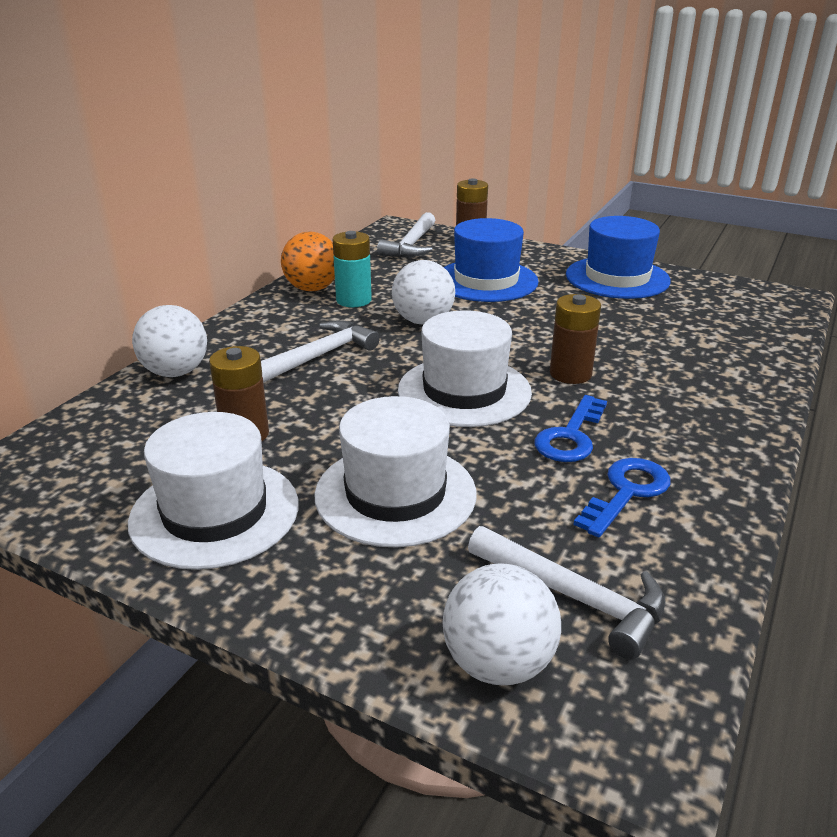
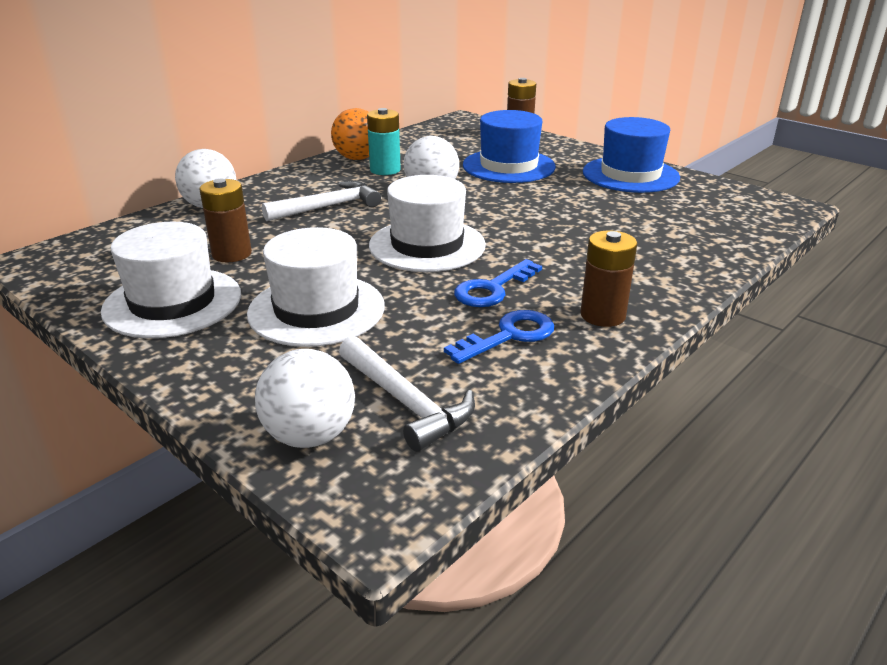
camera: 15 degrees right, 0 degrees up
white hammer [377,212,435,258] -> none
brown battery [550,294,601,384] -> brown battery moved to [580,230,637,327]

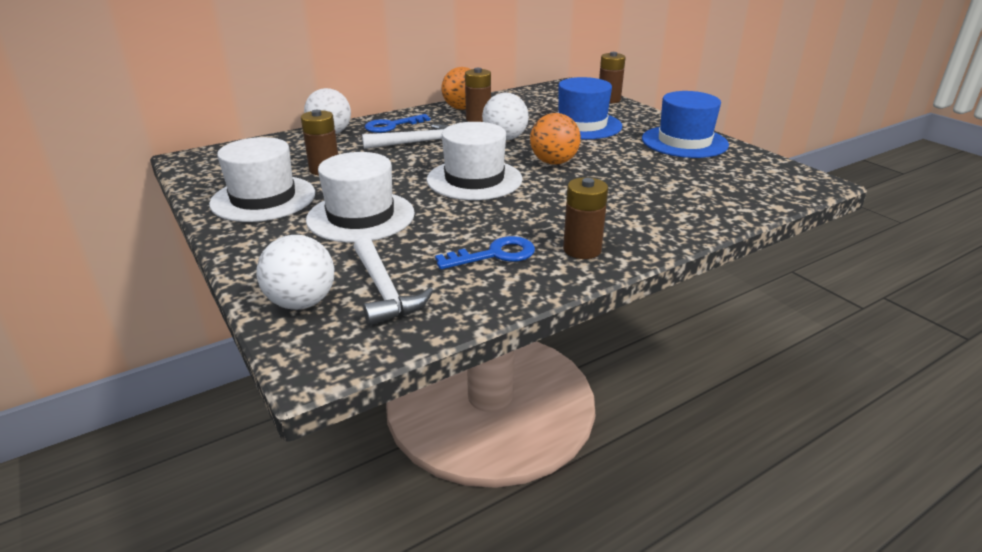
camera: 15 degrees right, 0 degrees up
turquoise battery [367,108,401,175] -> brown battery [465,68,491,122]
blue key [454,259,542,307] -> blue key moved to [365,114,431,133]
none -> orange ball [530,113,581,165]

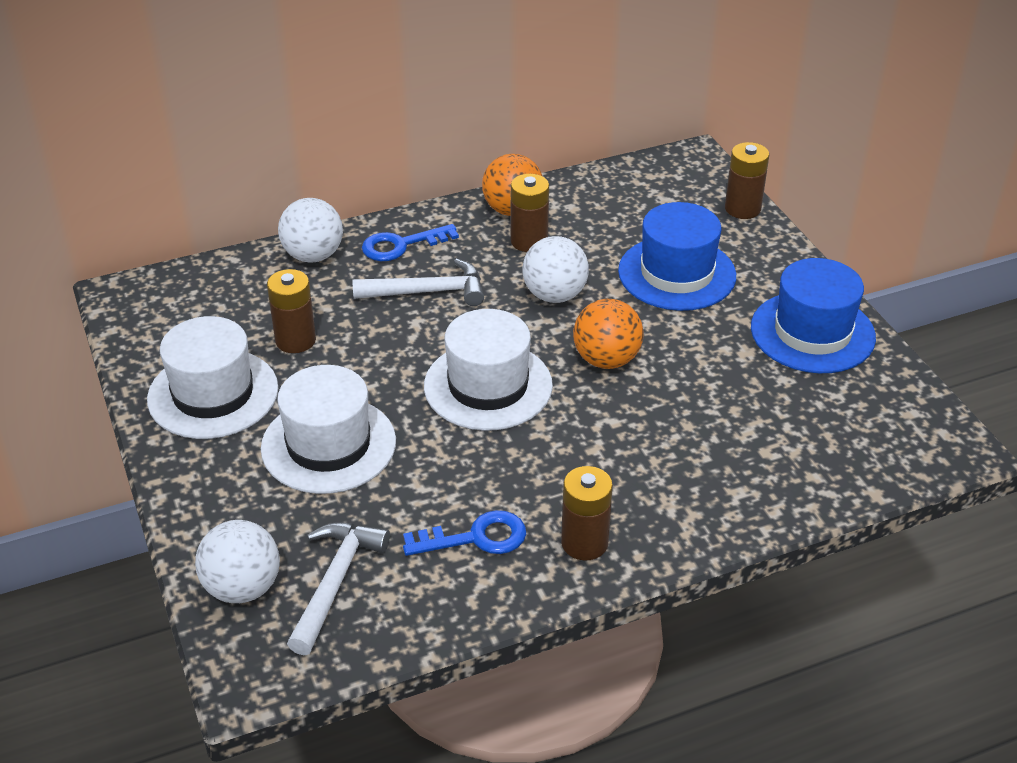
camera: 10 degrees right, 10 degrees up
white hammer [354,236,433,326] -> white hammer turned 150 degrees counterclockwise [287,522,390,655]

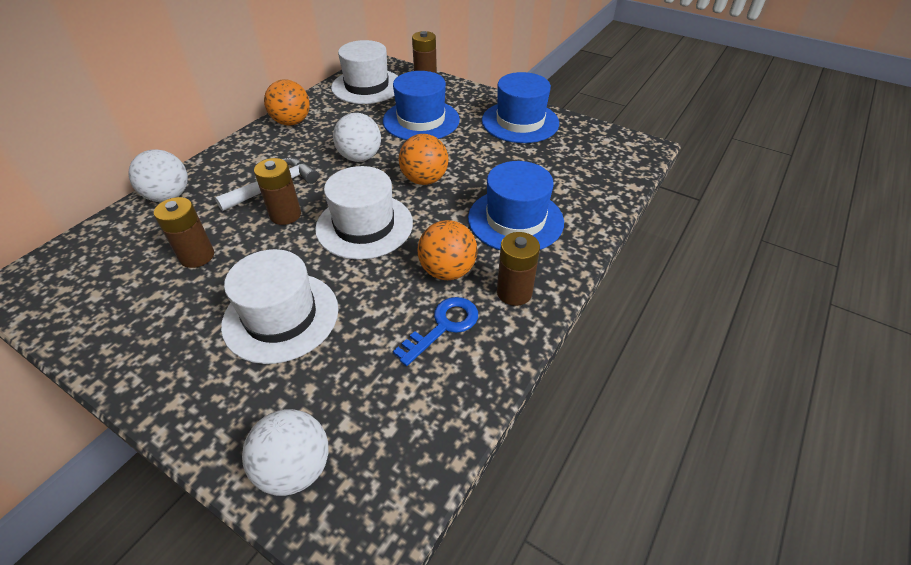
camera: 35 degrees left, 5 degrees up
white hat [147,316,278,439] -> white hat moved to [331,40,398,104]
white hammer [287,522,390,655] -> none
blue key [362,224,459,261] -> none
brown battery [511,174,549,252] -> brown battery moved to [254,158,301,225]
none -> orange ball [417,220,477,280]
none -> blue hat [468,161,564,250]

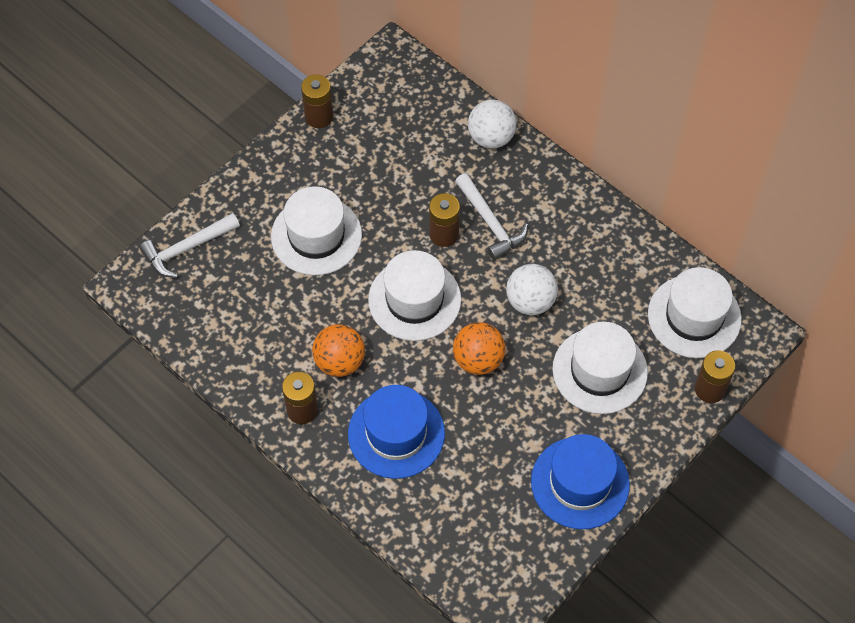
camera: 100 degrees right, 15 degrees up
brown battery [154,197,214,268] -> brown battery moved to [301,74,333,128]
white ball [242,409,329,496] -> white hammer [140,213,240,278]
orange ball [264,79,310,126] -> none
blue hat [383,71,460,140] -> white hat [552,322,648,414]
blue key [393,297,478,366] -> none

